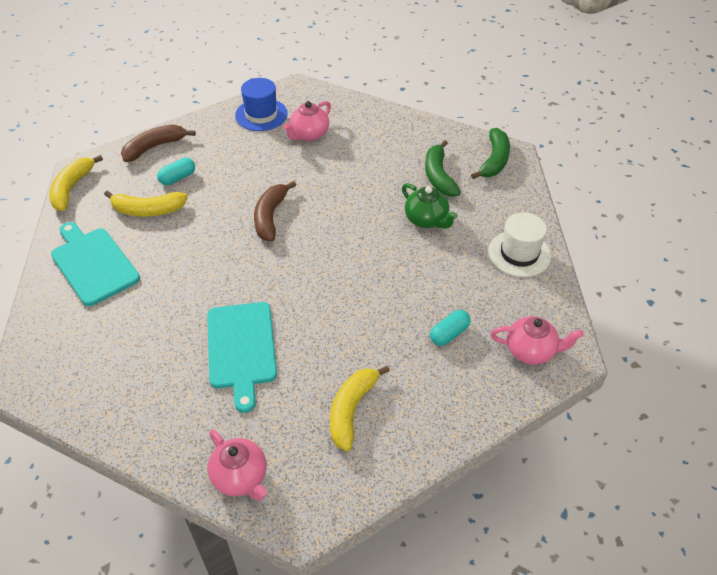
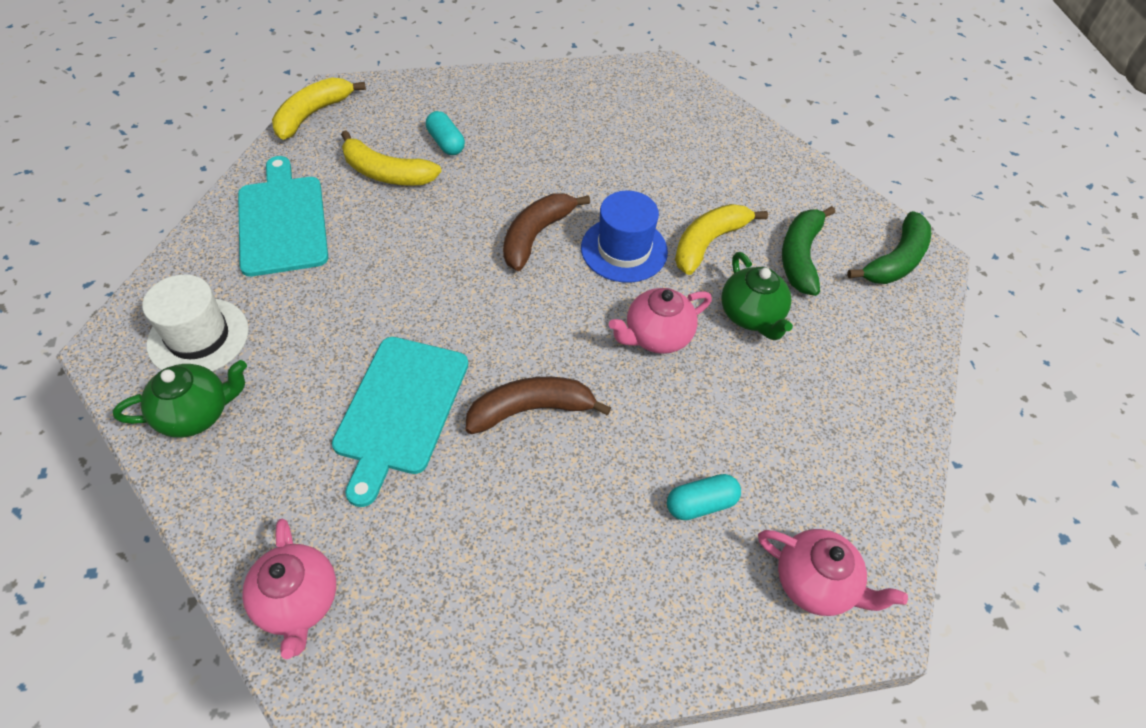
camera: 20 degrees right, 5 degrees up
brown banana [121,125,196,162] -> brown banana moved to [466,376,611,434]
turquoise capsule [157,158,195,185] -> turquoise capsule turned 75 degrees clockwise [426,111,465,155]
blue hat [235,78,288,131] -> blue hat moved to [581,191,668,283]
pink teapot [283,101,331,141] -> pink teapot moved to [609,288,712,354]
yellow banana [330,366,390,451] -> yellow banana moved to [675,204,768,275]
white hat [488,213,551,277] -> white hat moved to [142,274,249,372]
none -> green teapot [113,360,247,438]

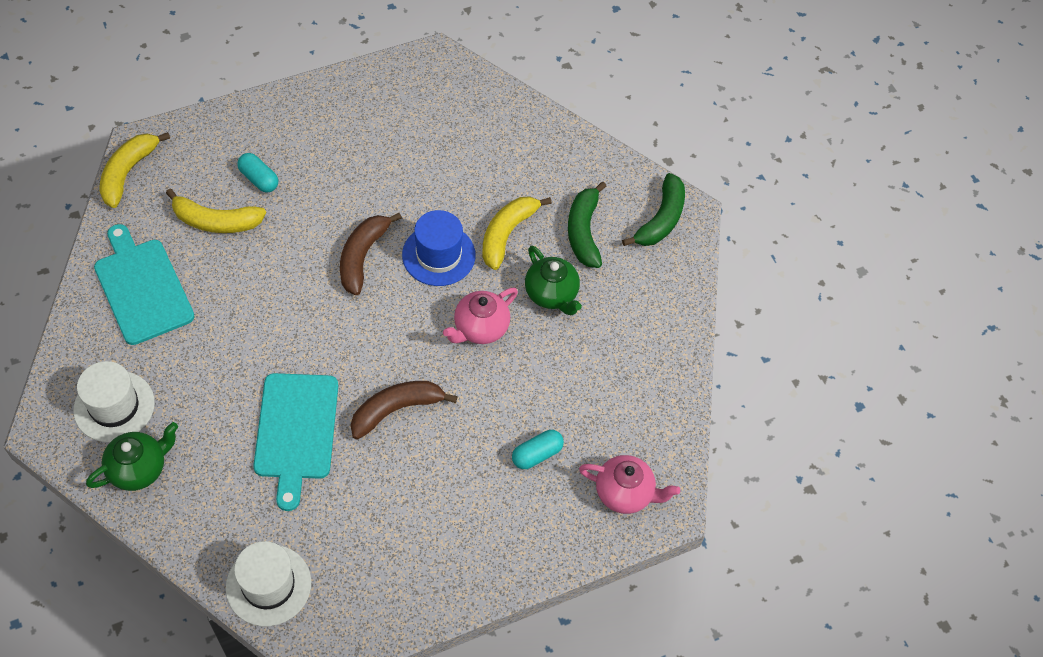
camera: 15 degrees left, 5 degrees up
pink teapot [242,519,336,659] -> white hat [226,541,311,626]

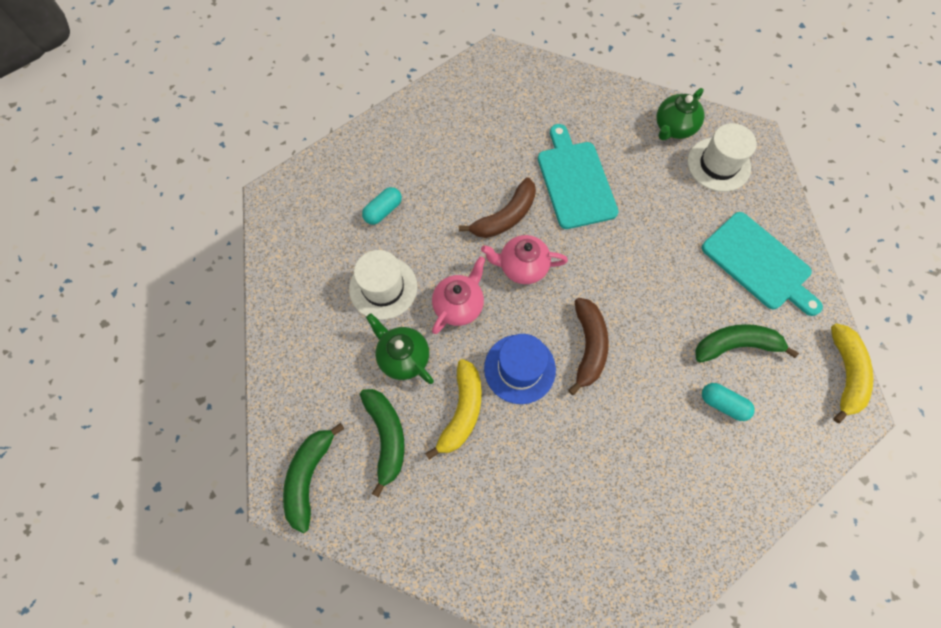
camera: 170 degrees right, 10 degrees up
yellow banana [166,189,266,233] -> green banana [695,324,799,362]
white hat [226,541,311,626] -> white hat moved to [349,250,417,320]
pink teapot [579,455,680,514] -> pink teapot moved to [481,235,568,284]

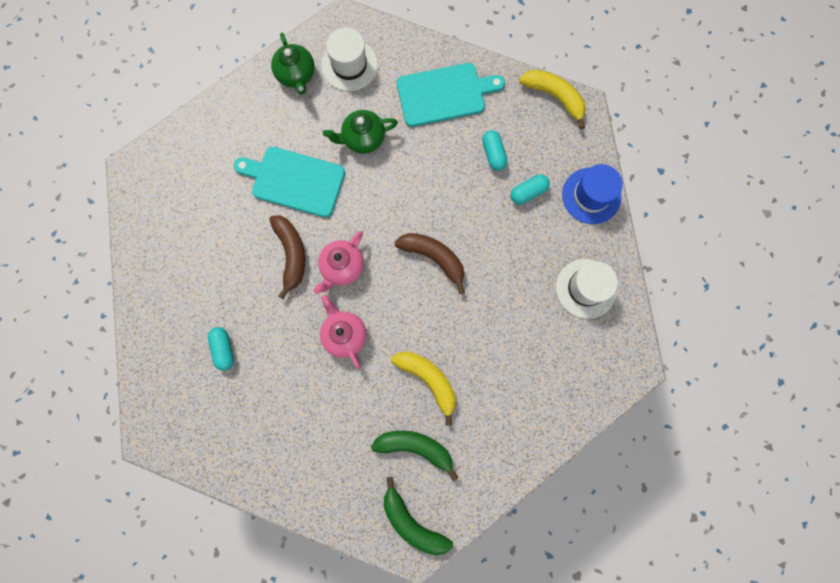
camera: 60 degrees left, 10 degrees up
white hat [349,250,417,320] -> white hat moved to [556,259,618,319]
green teapot [366,313,434,384] -> green teapot moved to [323,110,398,154]
blue hat [484,334,556,404] -> blue hat moved to [562,164,623,224]
green banana [695,324,799,362] -> turquoise capsule [482,130,508,171]

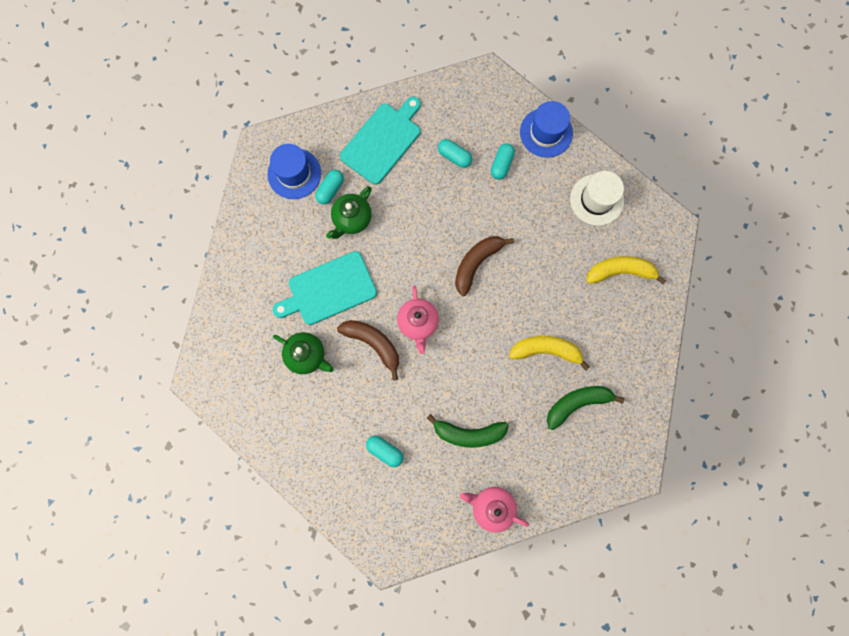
camera: 40 degrees left, 0 degrees up
green teapot [271,33,315,95] -> green teapot moved to [273,332,334,374]
pink teapot [320,295,367,369] -> pink teapot moved to [460,487,529,533]
white hat [321,28,378,91] -> blue hat [267,144,321,199]
green banana [384,477,453,556] -> green banana moved to [427,414,509,448]
brown banana [394,233,465,294] -> brown banana turned 45 degrees counterclockwise [455,236,514,296]
yellow banana [519,70,586,129] -> yellow banana moved to [587,256,666,284]
none -> turquoise capsule [315,170,344,204]

